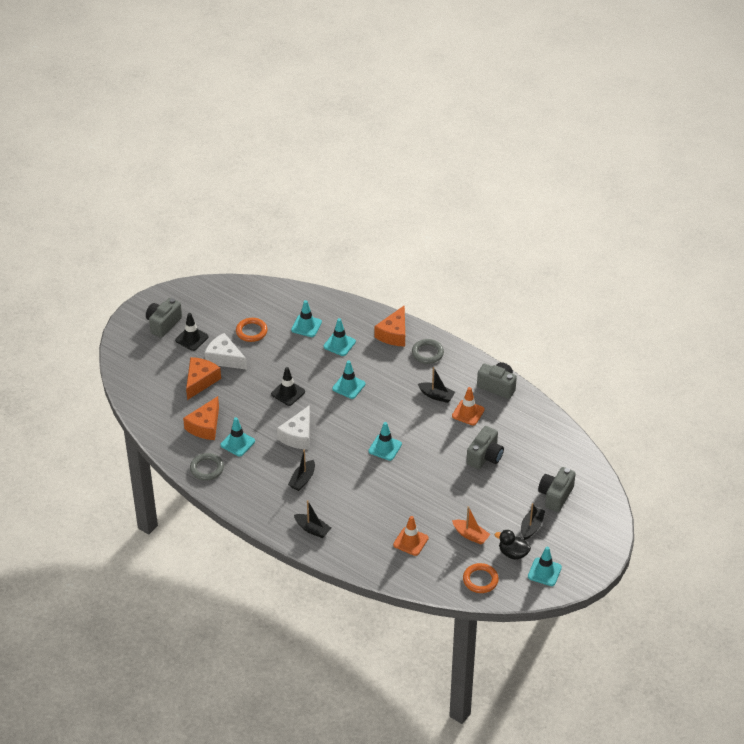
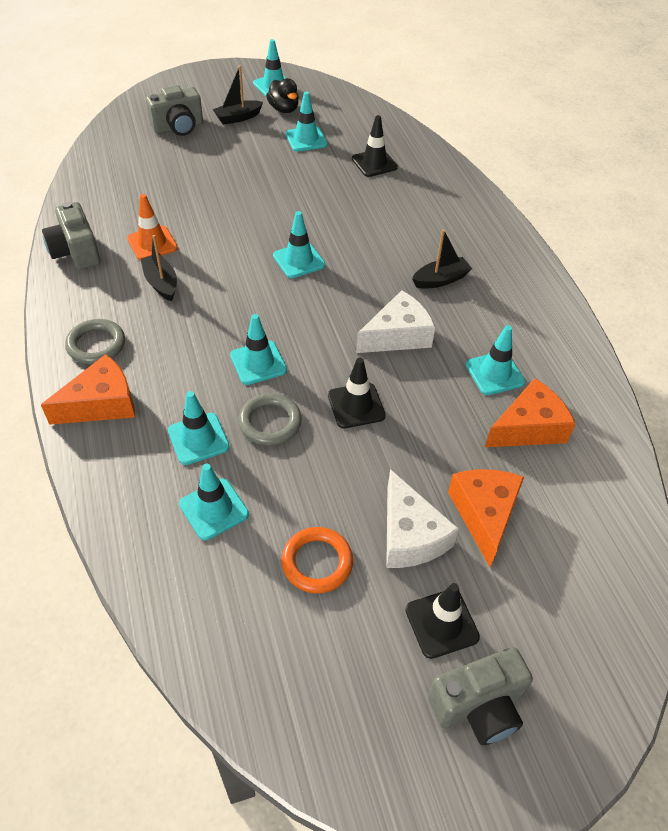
camera: 145 degrees left, 5 degrees up
orange cheese [186,357,221,400] -> orange cheese turned 120 degrees clockwise [448,469,524,567]
grey ring [190,453,224,480] -> grey ring moved to [239,393,302,446]
black boat [294,500,331,538] -> none
orange traffic cone [393,516,429,556] -> black traffic cone [352,115,398,177]
orange boat [452,506,490,544] -> turquoise traffic cone [286,92,328,152]
orange ring [463,563,499,593] -> none
grey camera [466,426,504,469] -> none

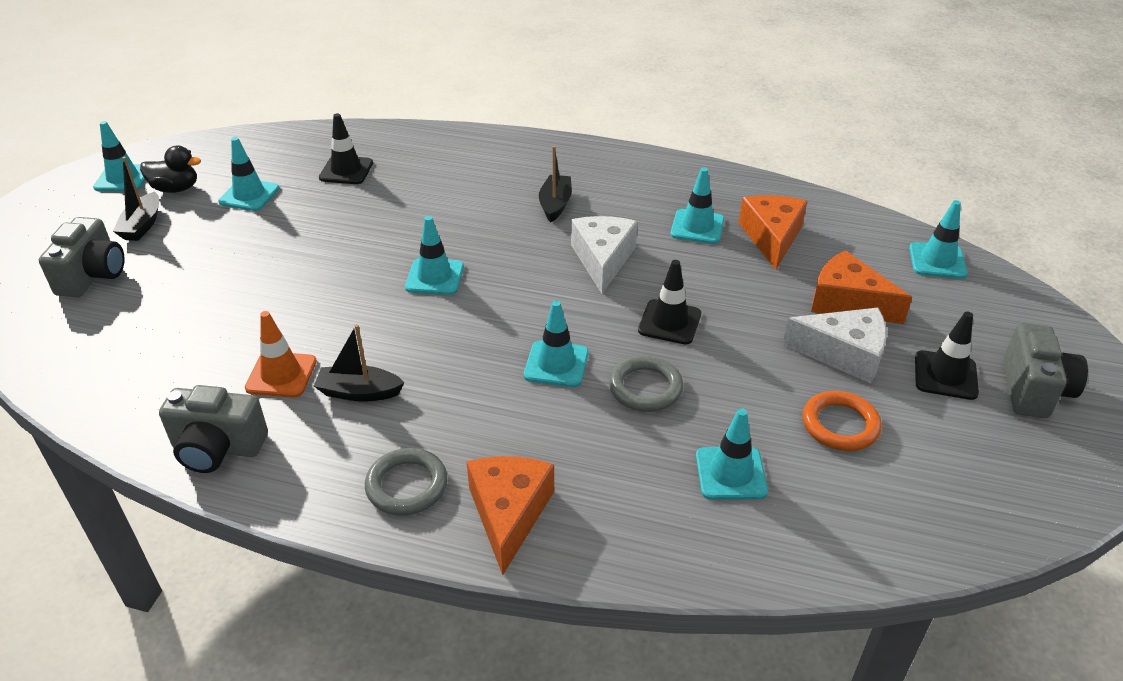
camera: 55 degrees left, 10 degrees down
turquoise traffic cone [168,391,229,465] -> turquoise traffic cone moved to [909,200,968,279]

